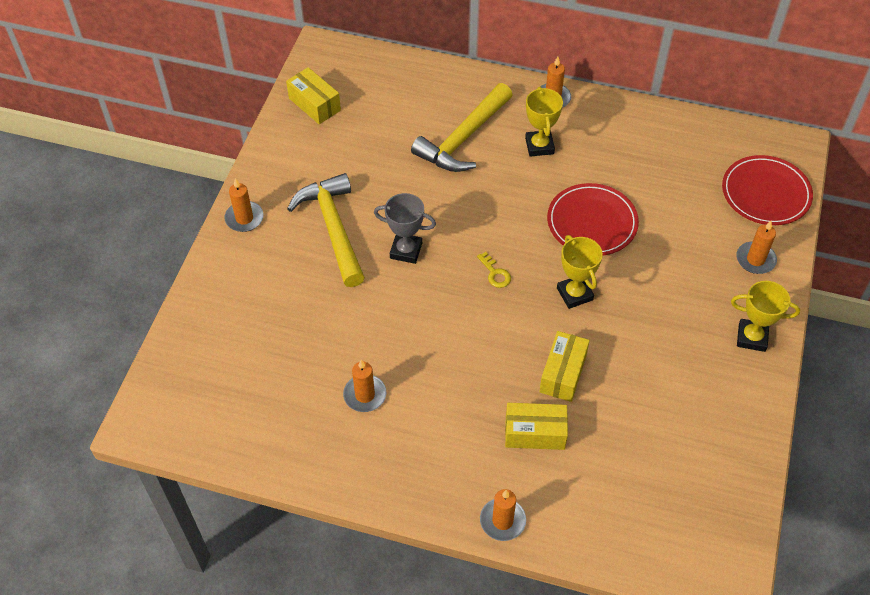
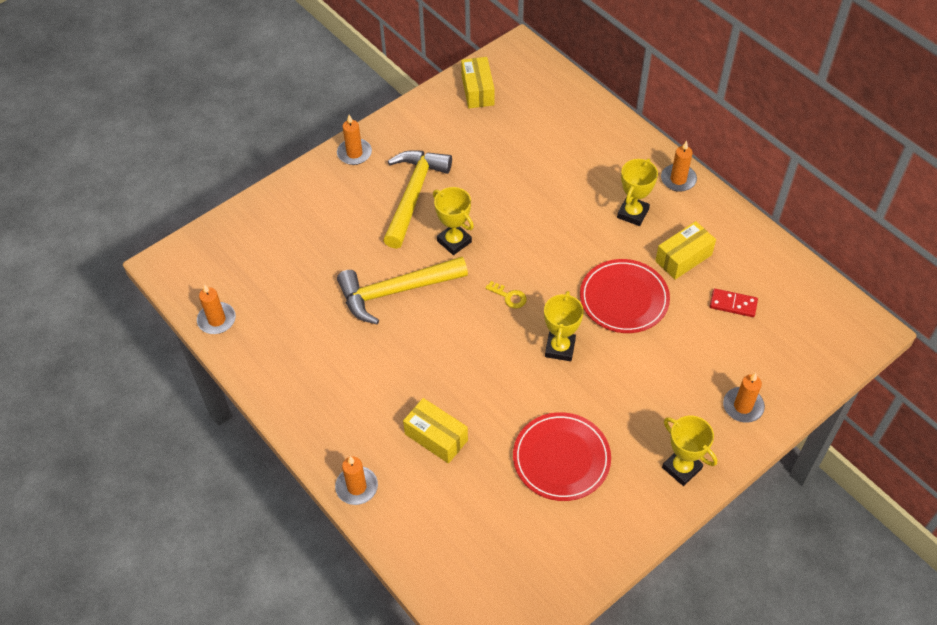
camera: 35 degrees right, 0 degrees up
orange candle [343,360,386,412] -> orange candle moved to [197,284,236,334]
grey trophy [374,193,436,264] -> yellow trophy [433,187,474,255]
yellow hammer [411,83,513,172] -> yellow hammer moved to [337,257,468,325]
yellow key [477,252,511,288] -> yellow key turned 60 degrees counterclockwise [485,281,527,309]
yellow box [539,331,590,402] -> yellow box moved to [655,221,716,280]
red plate [722,155,813,225] -> red plate moved to [513,412,611,501]
none -> red domino [710,288,758,317]

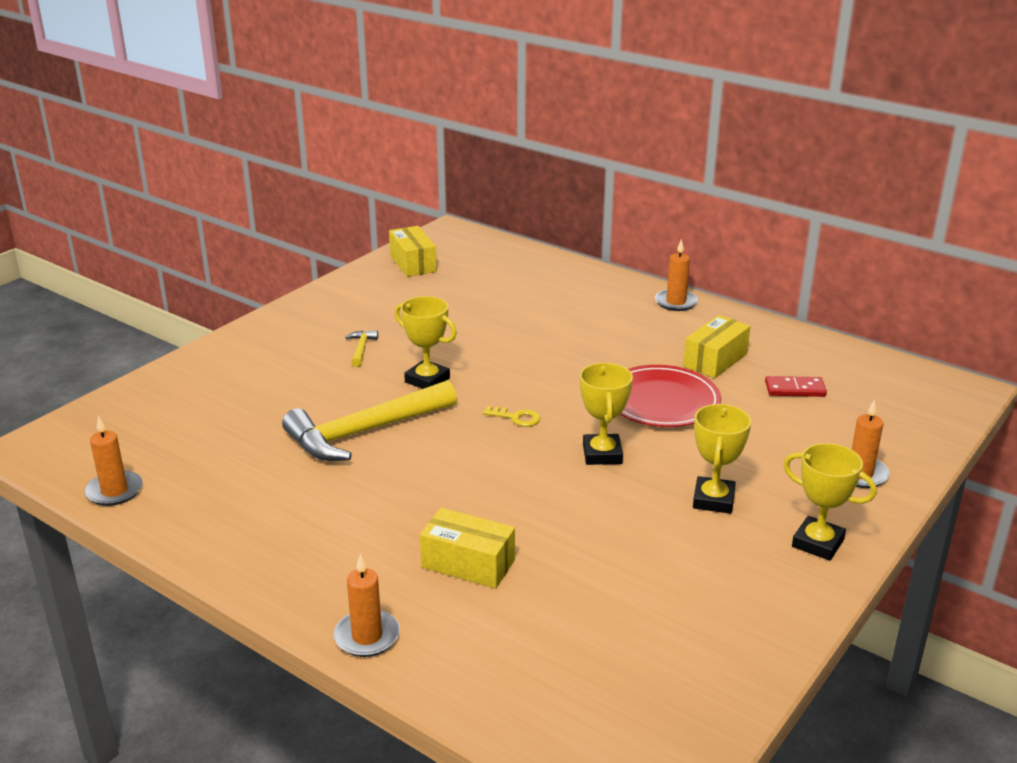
camera: 15 degrees left, 25 degrees down
orange candle [337,115,372,165] -> none
yellow hammer [383,150,452,249] -> yellow hammer [345,330,378,367], size x0.40
red plate [513,412,611,501] -> none
yellow trophy [617,159,658,226] -> yellow trophy moved to [693,404,751,514]

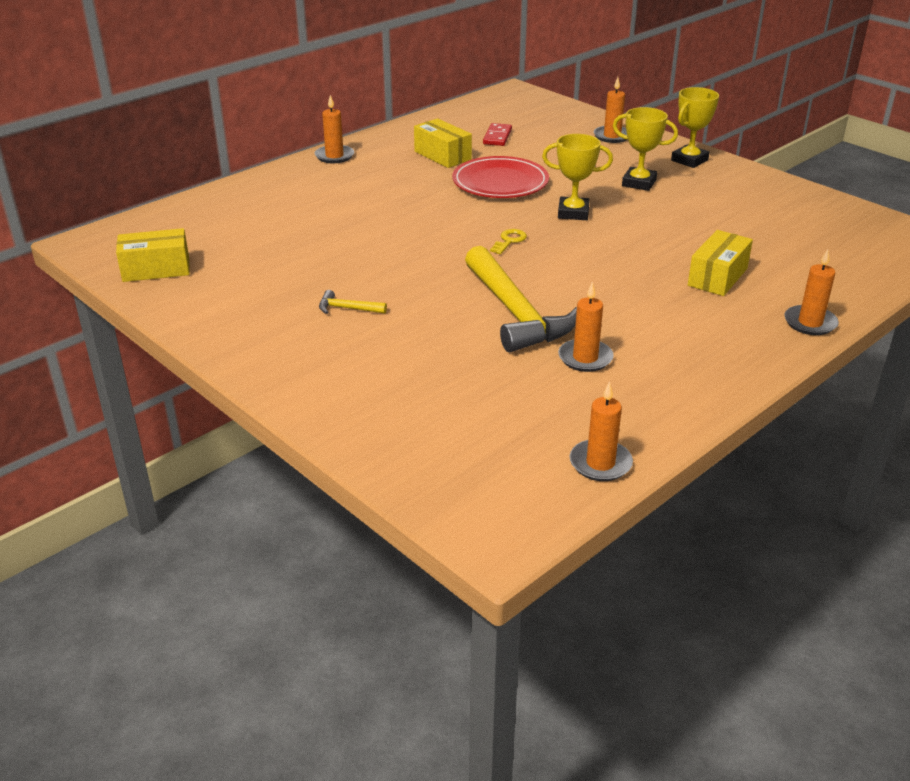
camera: 80 degrees left, 5 degrees up
yellow trophy [395,296,457,389] -> none
none -> orange candle [558,282,614,372]

